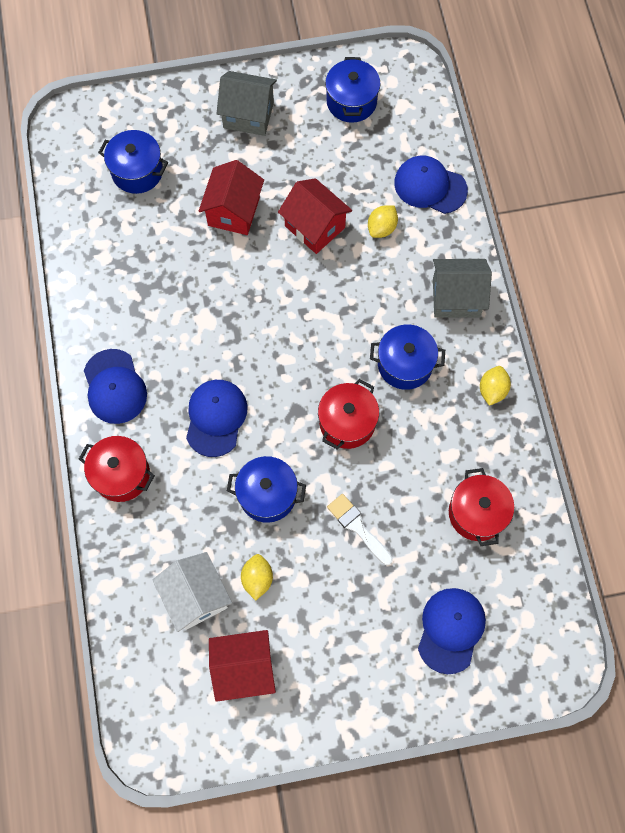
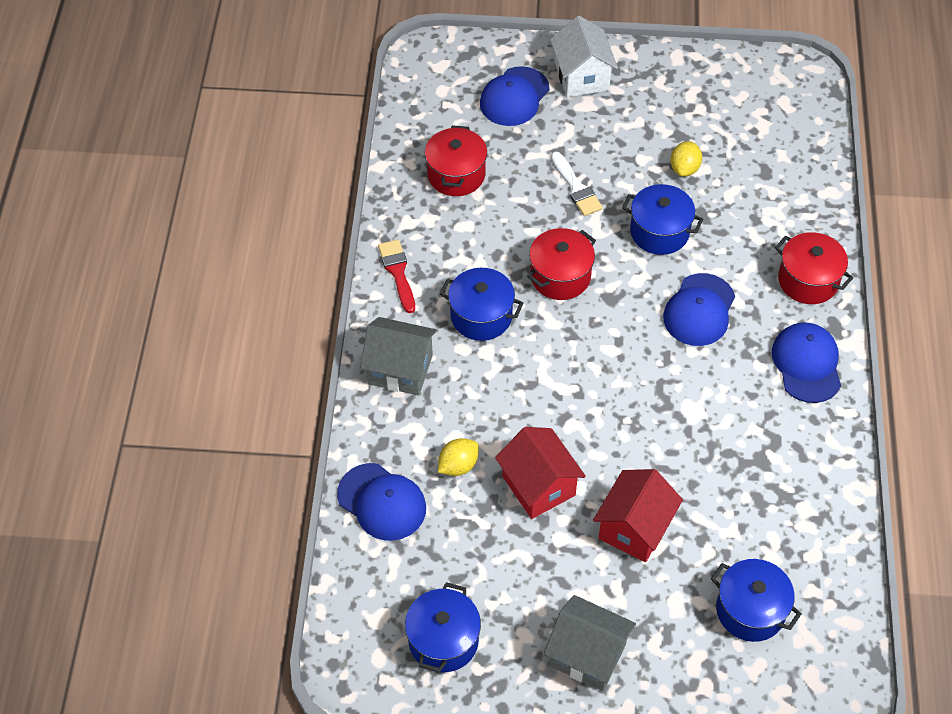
camera: 165 degrees left, 15 degrees down
white house [153,552,232,632] -> white house moved to [550,16,618,98]
red house [209,630,276,702] -> none
yellow lemon [480,366,511,406] -> red brush [378,240,415,313]

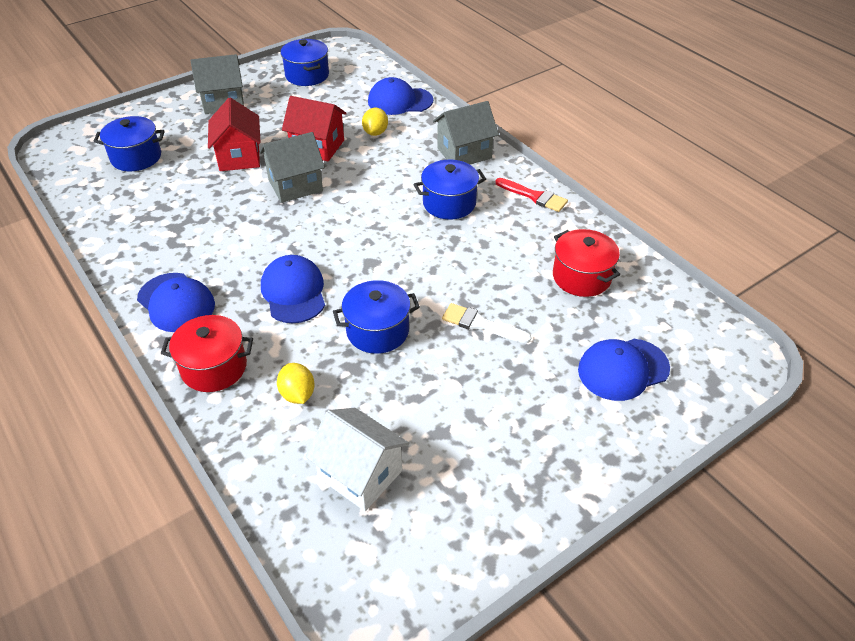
camera: 140 degrees right, 10 degrees down
blue cap [480,66,549,126] -> blue cap turned 105 degrees counterclockwise [578,339,670,401]
red pot [527,228,596,300] -> none
white house [550,16,618,98] -> white house moved to [305,408,409,511]
yellow lemon [671,141,702,177] -> yellow lemon moved to [277,363,315,404]
none -> grey house [259,132,325,203]

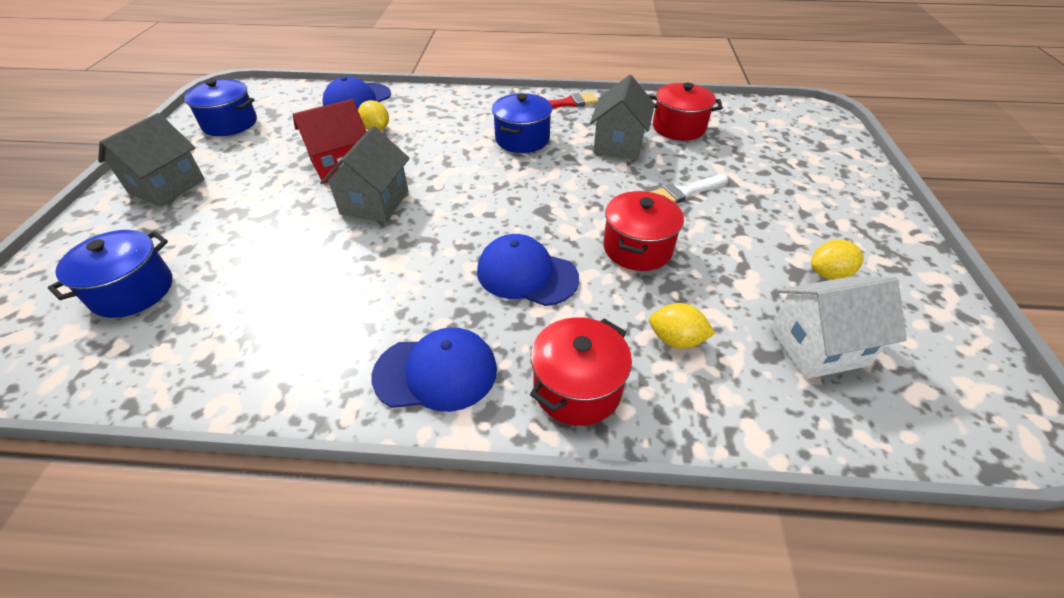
camera: 50 degrees left, 0 degrees up
red house [208,98,261,171] -> none
blue pot [333,280,420,354] -> red pot [603,191,684,271]
grey house [433,101,499,164] -> grey house moved to [590,75,655,160]
blue cap [578,339,670,401] -> none
none -> yellow lemon [811,240,863,280]

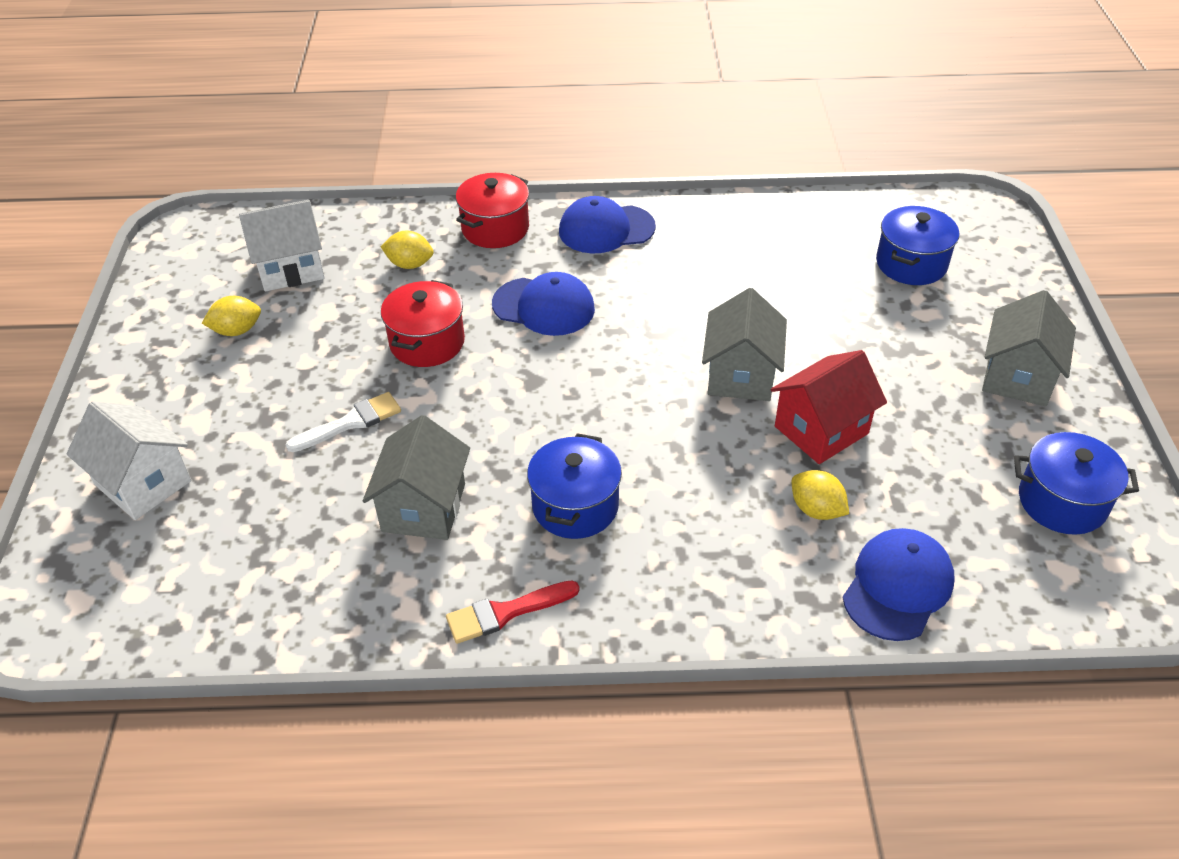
camera: 175 degrees right, 0 degrees up
red pot [648,83,723,141] -> none
none -> white house [66,401,191,520]

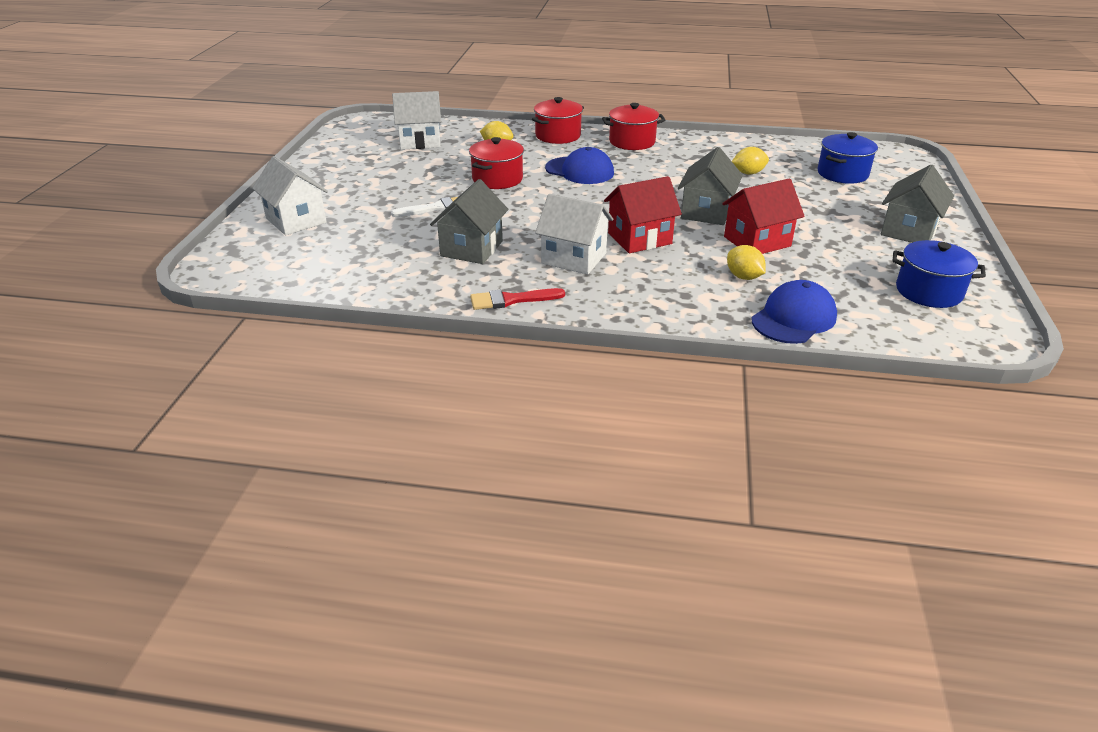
camera: 10 degrees right, 10 degrees down
yellow lemon [202,296,261,336] -> yellow lemon moved to [732,147,769,174]
blue pot [527,433,622,539] -> white house [535,194,613,274]
blue cap [559,196,656,253] -> red pot [602,103,665,150]
none -> red house [604,176,682,253]

